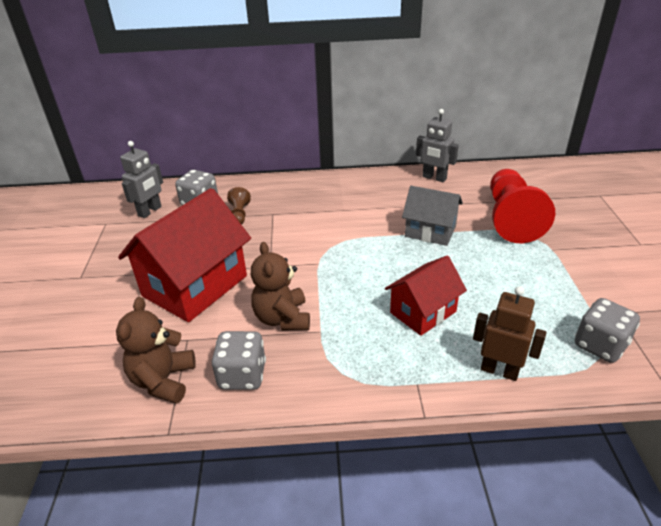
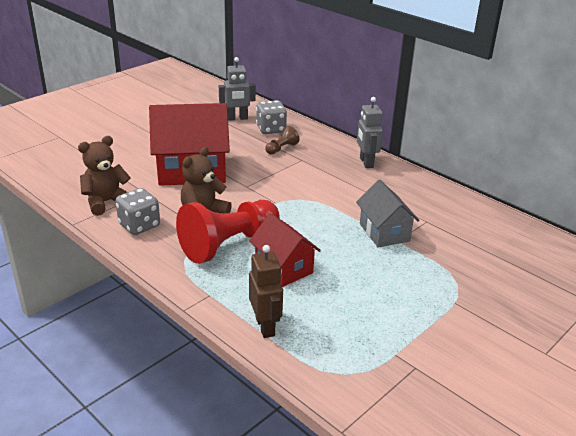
camera: 45 degrees right, 5 degrees down
red house [385,255,467,336] -> red house turned 45 degrees clockwise [249,213,321,287]
grey robot [416,109,459,182] -> grey robot moved to [357,97,383,168]
red pawn [490,169,555,243] -> red pawn moved to [176,200,279,264]
grey dice [575,298,640,363] -> none

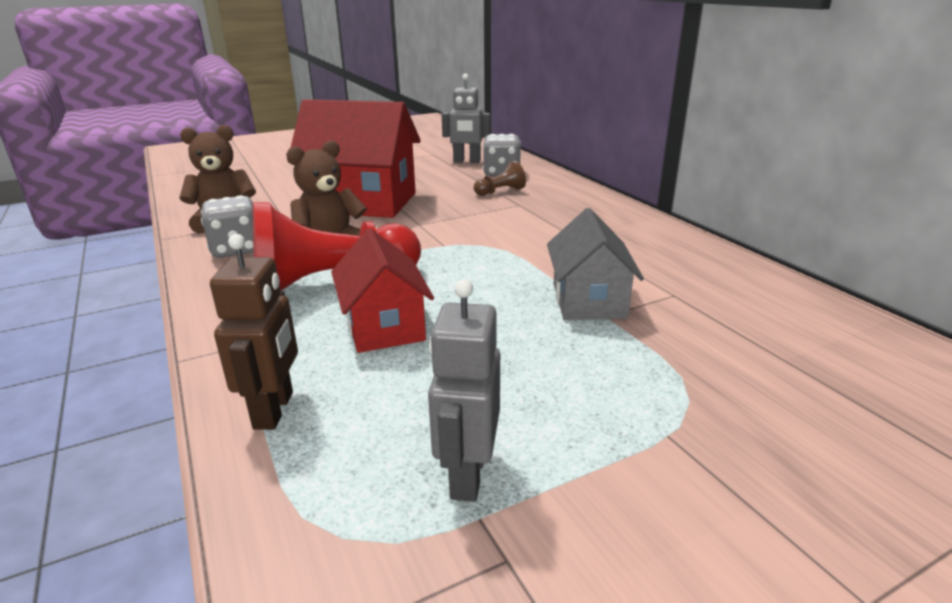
camera: 20 degrees right, 5 degrees down
grey robot [357,97,383,168] -> grey robot moved to [428,279,500,502]

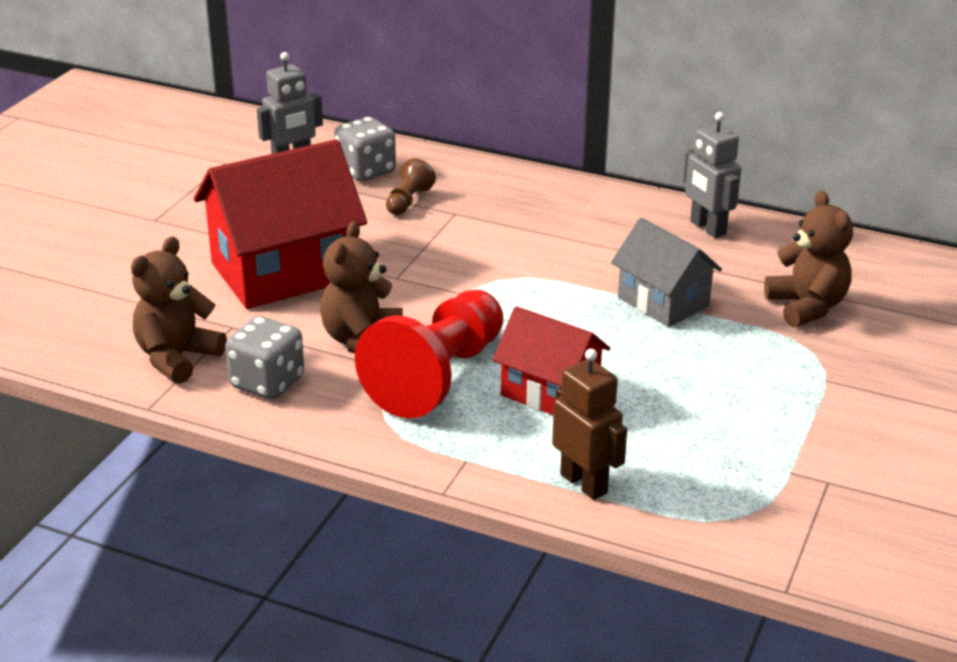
camera: 40 degrees left, 5 degrees up
grey robot [428,279,500,502] -> grey robot moved to [683,112,741,238]
none -> brown teddy bear [764,191,853,327]

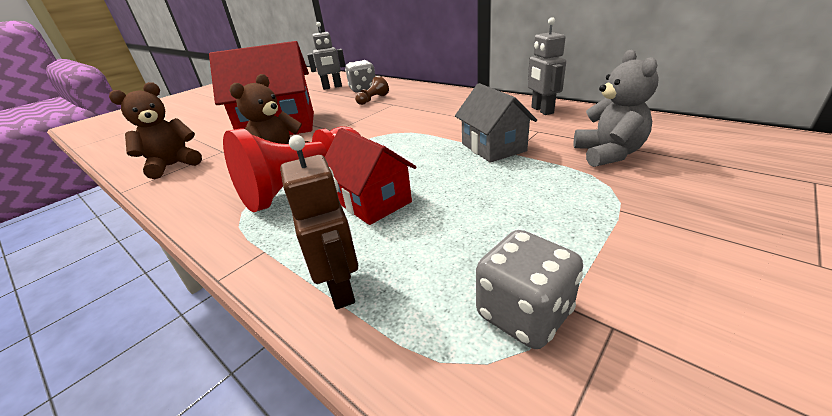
camera: 20 degrees right, 0 degrees up
grey dice [225,316,304,399] -> grey dice moved to [476,230,583,349]
brown teddy bear [764,191,853,327] -> grey teddy bear [574,49,659,167]

